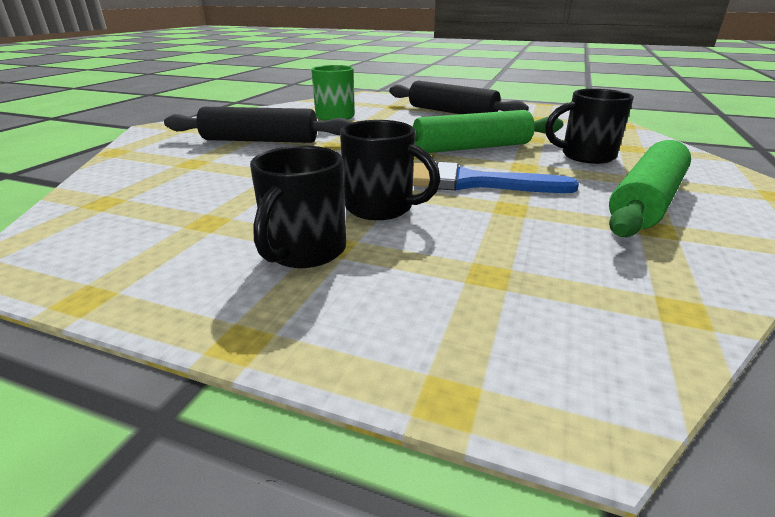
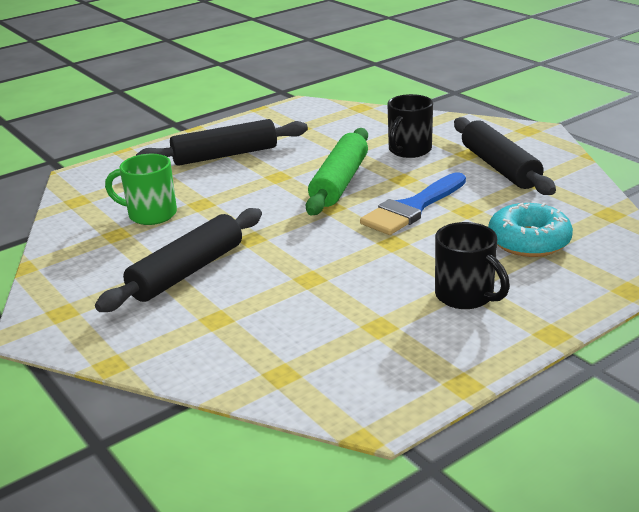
camera: 55 degrees left, 0 degrees up
black mug [340,120,441,220] -> none
green rolling pin [609,140,691,237] -> black rolling pin [454,117,556,195]
none -> turquoise donut [488,203,573,257]

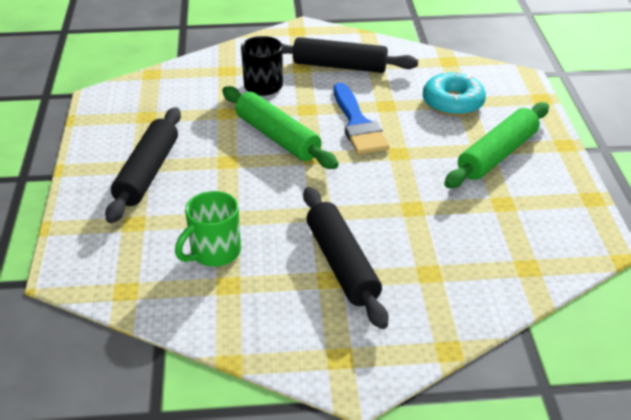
camera: 60 degrees left, 10 degrees up
black mug [435,222,510,309] -> green rolling pin [444,102,549,188]

